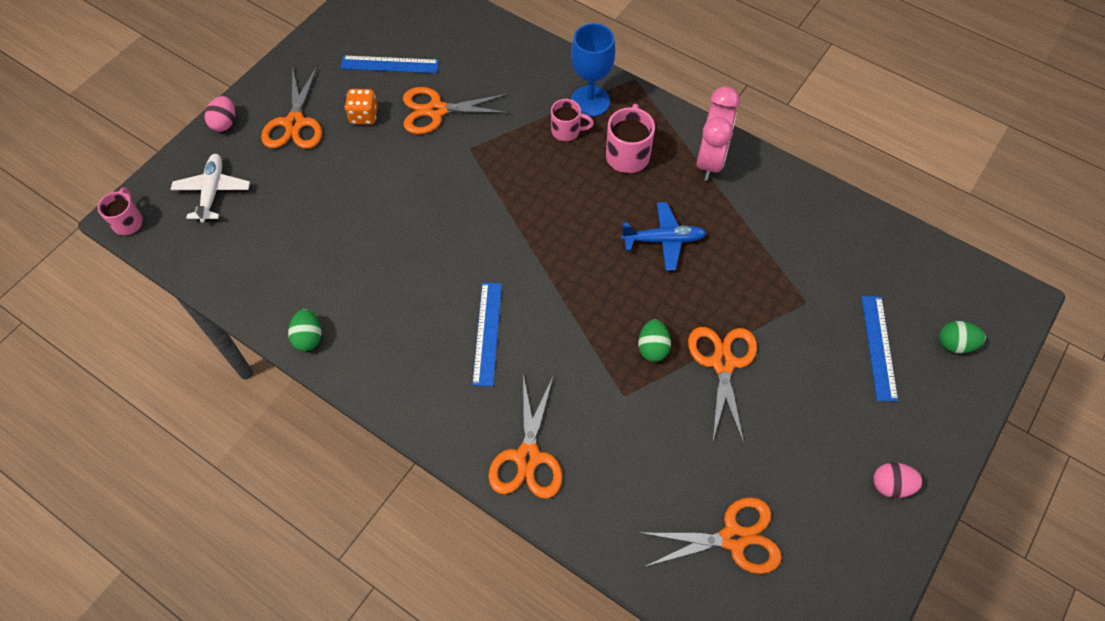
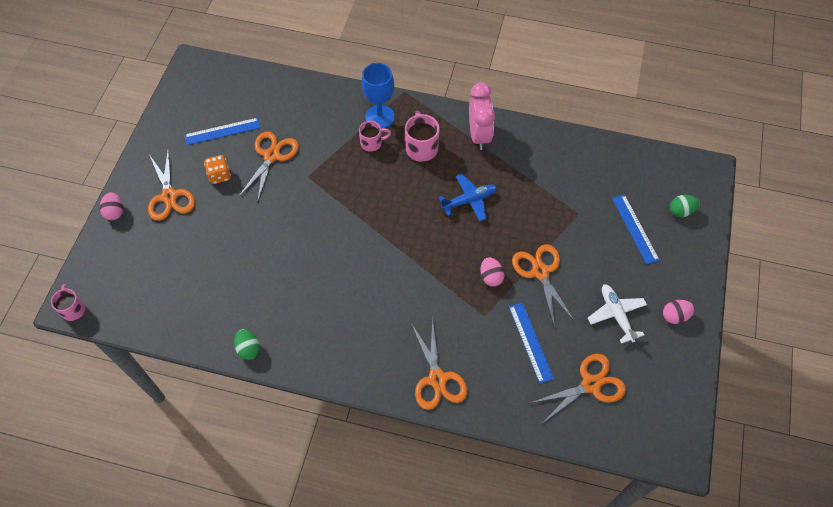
camera: 20 degrees left, 0 degrees up
white plane [171,154,250,223] -> white plane moved to [588,284,647,344]
orange scissors [403,87,510,134] -> orange scissors turned 135 degrees clockwise [239,132,299,203]
blue ruler [472,283,502,387] -> blue ruler moved to [509,302,554,384]
green egg [638,319,671,362] -> pink egg [480,257,505,287]

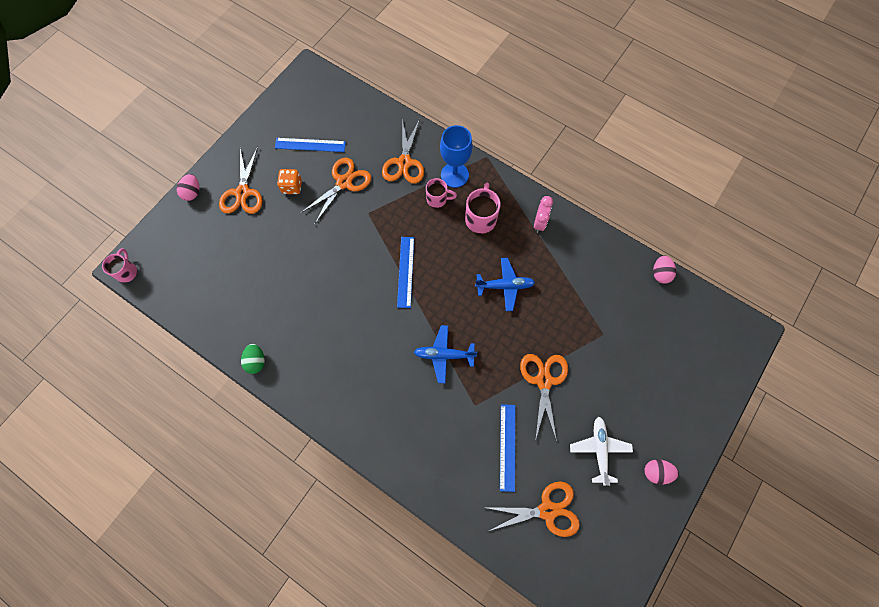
camera: 20 degrees right, 10 degrees up
orange scissors [411,319,468,410] -> orange scissors moved to [382,119,424,184]
pink clock [469,82,495,150] -> pink clock [534,196,553,233], size x0.60
pink egg [480,257,505,287] -> pink egg moved to [653,255,676,284]
blue ruler [612,195,660,264] -> blue ruler moved to [397,237,414,308]
green egg [670,195,700,217] -> none
none -> blue plane [414,325,478,383]

